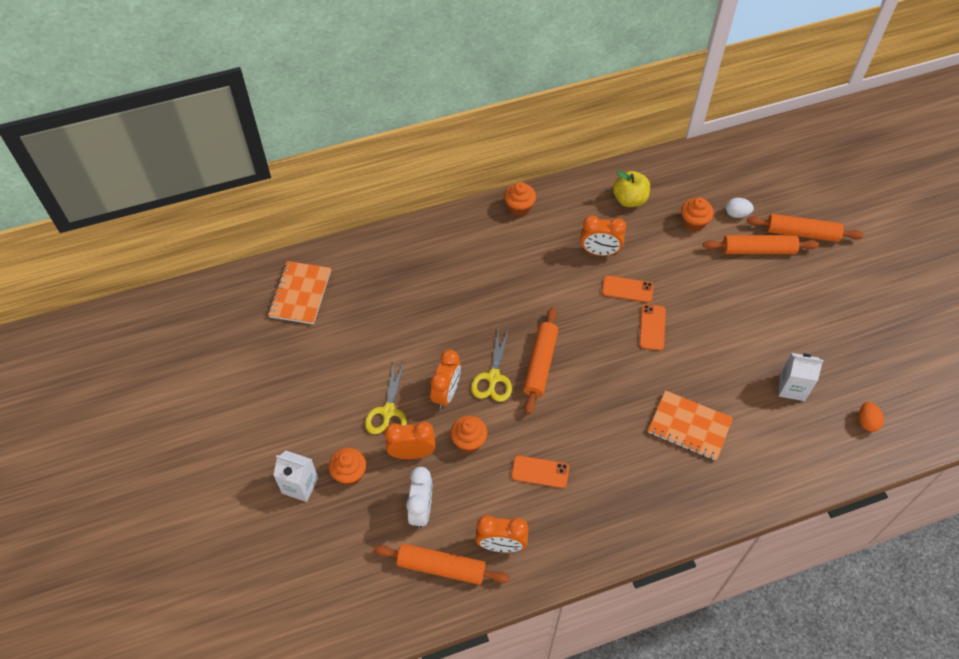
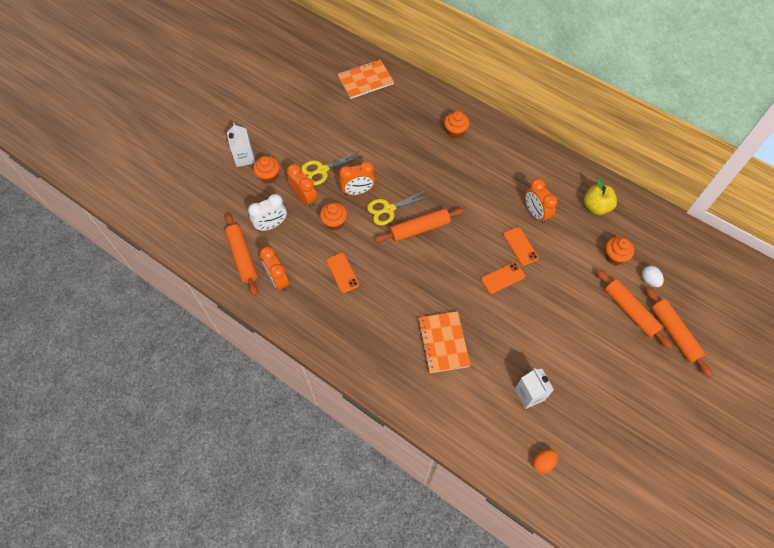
camera: 55 degrees right, 5 degrees up
orange cupcake [504,182,536,216] -> orange cupcake moved to [444,111,470,139]

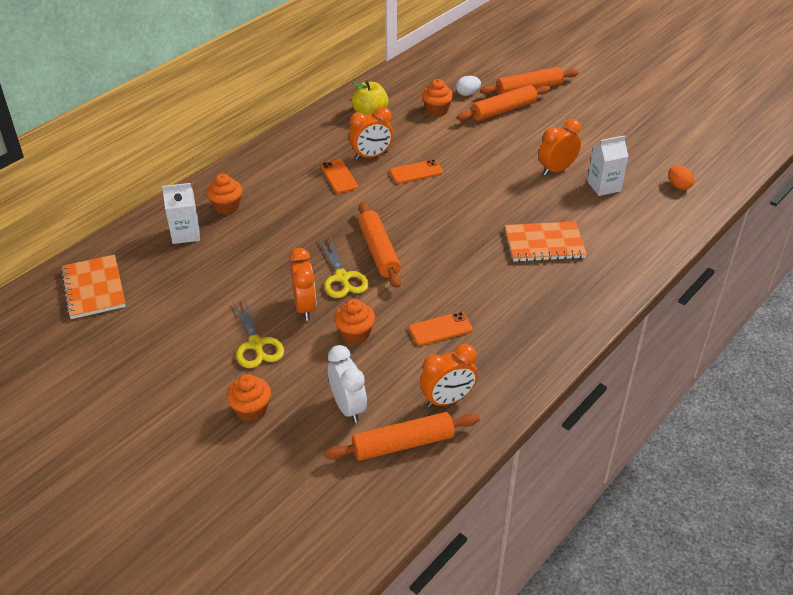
camera: 85 degrees left, 20 degrees down
white carton [227,123,255,167] -> white carton moved to [162,183,200,244]
orange clock [287,164,317,207] -> orange clock moved to [539,119,581,176]
orange phone [481,262,525,294] -> orange phone moved to [320,159,358,193]

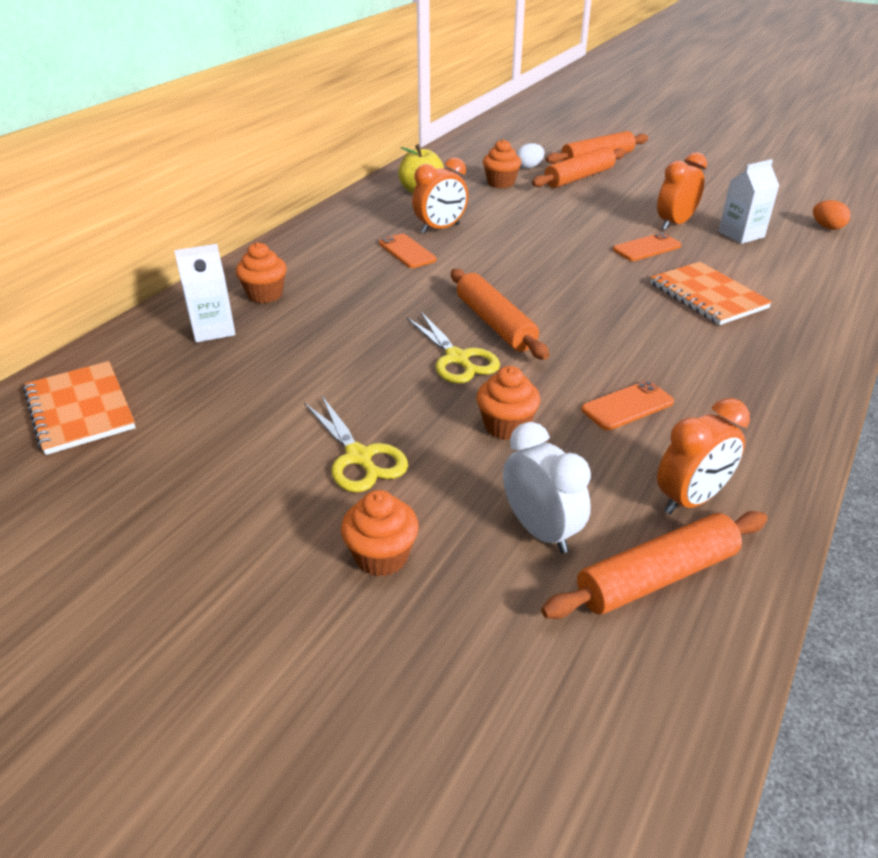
camera: 10 degrees left, 5 degrees down
orange clock [289,248,317,320] -> none
orange phone [389,159,443,184] -> orange phone moved to [613,232,681,261]
orange notebook [505,221,587,262] -> orange notebook turned 75 degrees clockwise [650,262,772,325]

